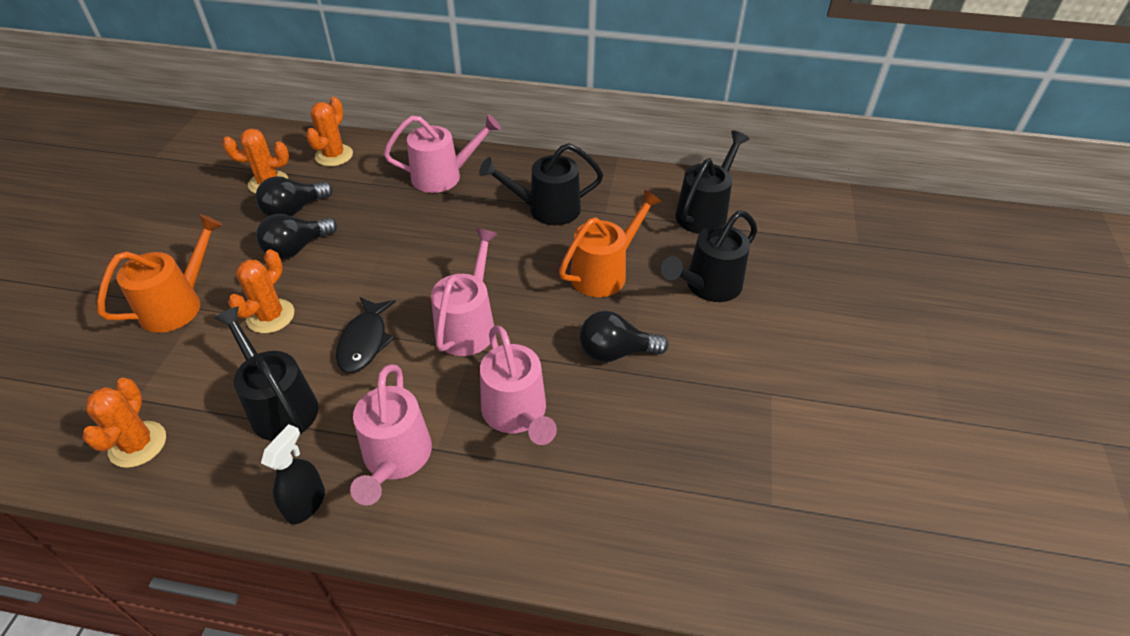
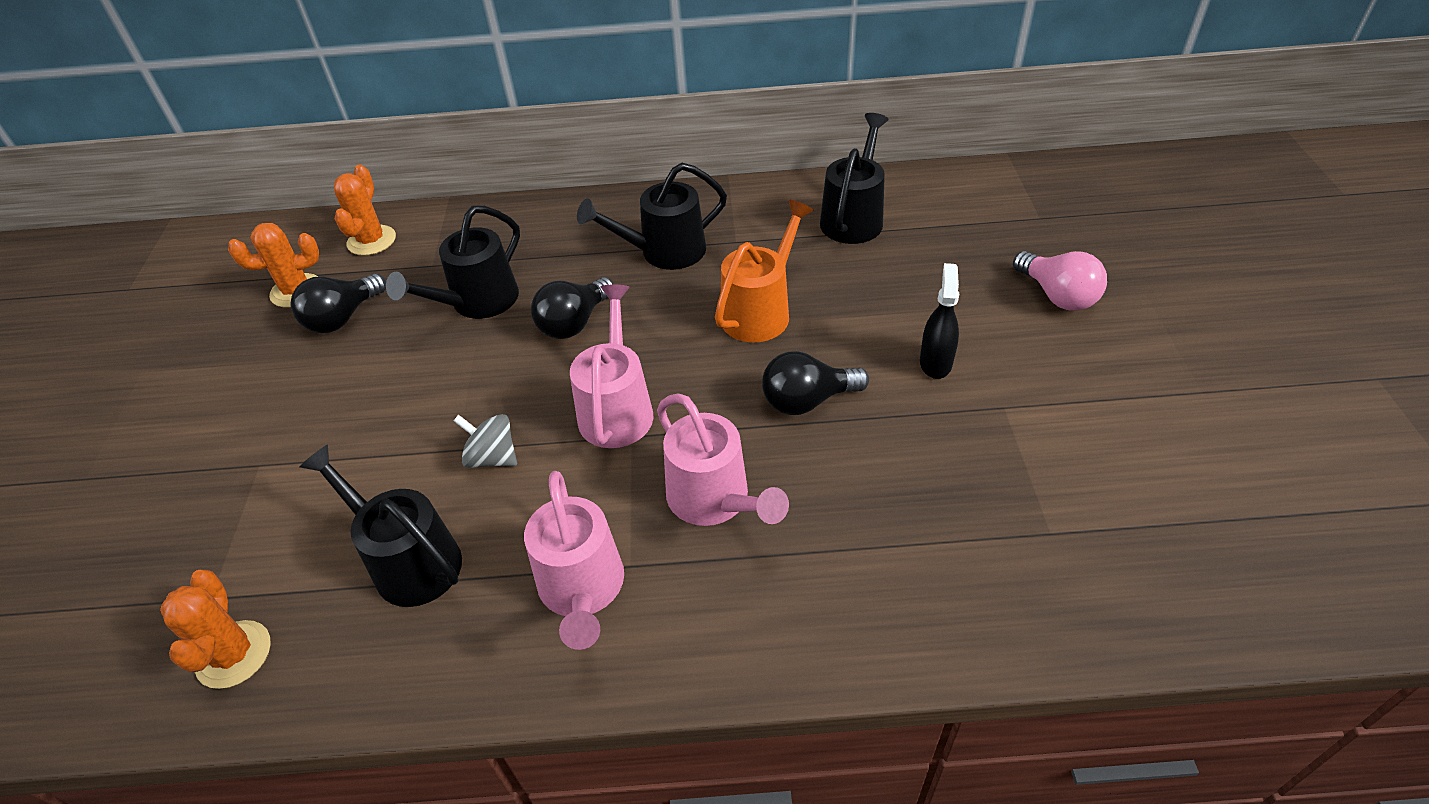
camera: 10 degrees left, 0 degrees up
orange watering can [97,215,223,333] -> none
orange cactus [228,249,294,333] -> none
black light bulb [256,214,337,259] -> black light bulb moved to [531,277,614,339]
black spray bottle [261,424,325,524] -> black spray bottle moved to [920,263,959,379]
black fish [336,297,396,373] -> grey spinning top [454,414,517,468]
pink watering can [384,114,501,193] -> none
black watering can [661,211,757,302] -> black watering can moved to [386,206,520,319]
none -> pink light bulb [1013,251,1107,311]

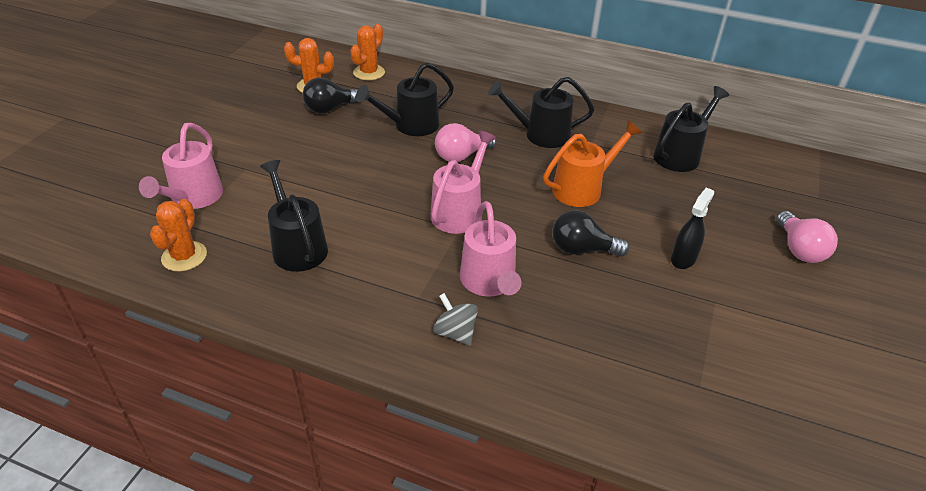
camera: 20 degrees right, 5 degrees down
grey spinning top [454,414,517,468] -> grey spinning top moved to [433,293,478,346]
pink watering can [524,471,624,650] -> pink watering can moved to [139,123,223,209]
black light bulb [531,277,614,339] -> pink light bulb [435,123,497,162]

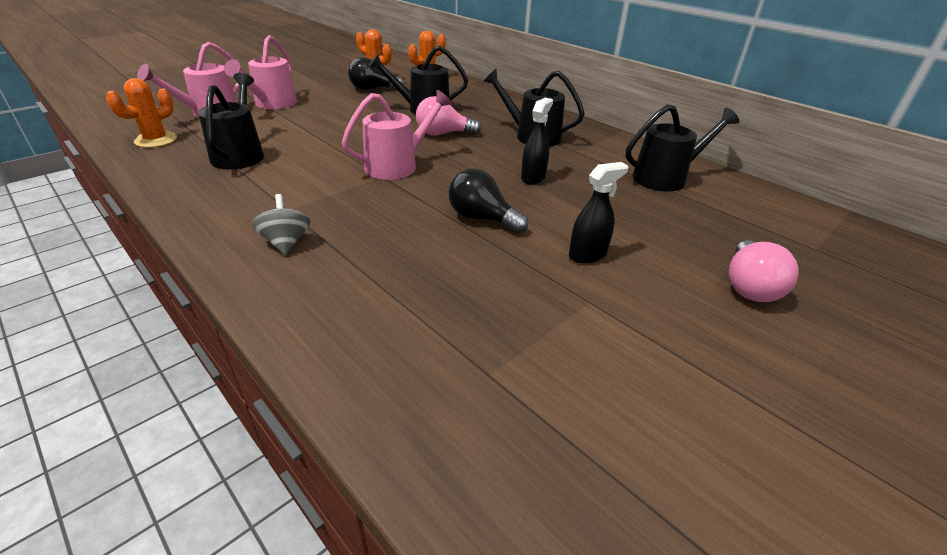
camera: 25 degrees right, 5 degrees down
pink watering can [460,201,522,297] -> pink watering can moved to [224,35,297,109]
orange watering can [543,121,642,207] -> black spray bottle [521,98,553,185]

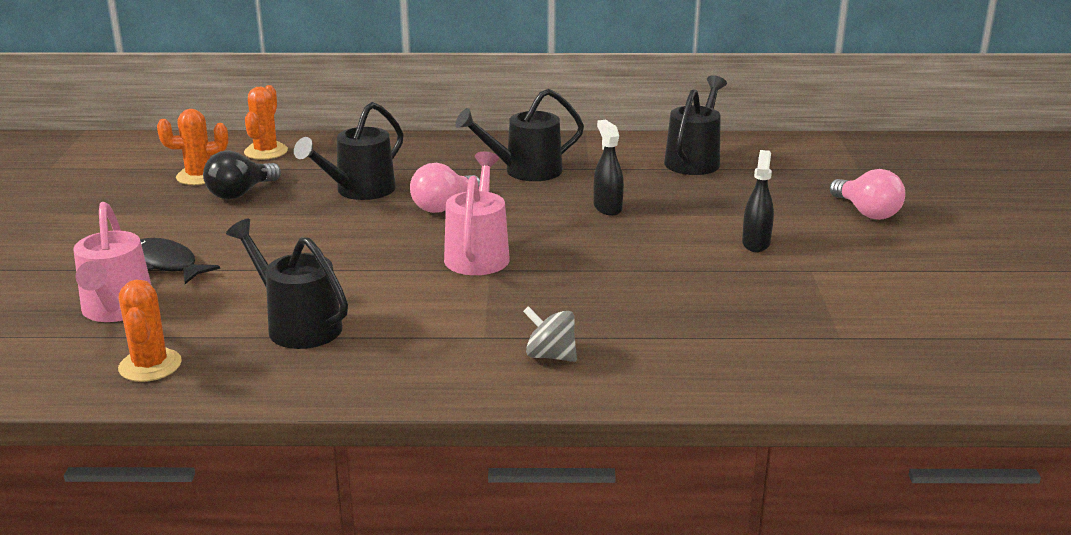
camera: 45 degrees left, 10 degrees down
pink watering can [224,35,297,109] -> black fish [140,238,220,284]
black light bulb [449,168,528,233] -> none

